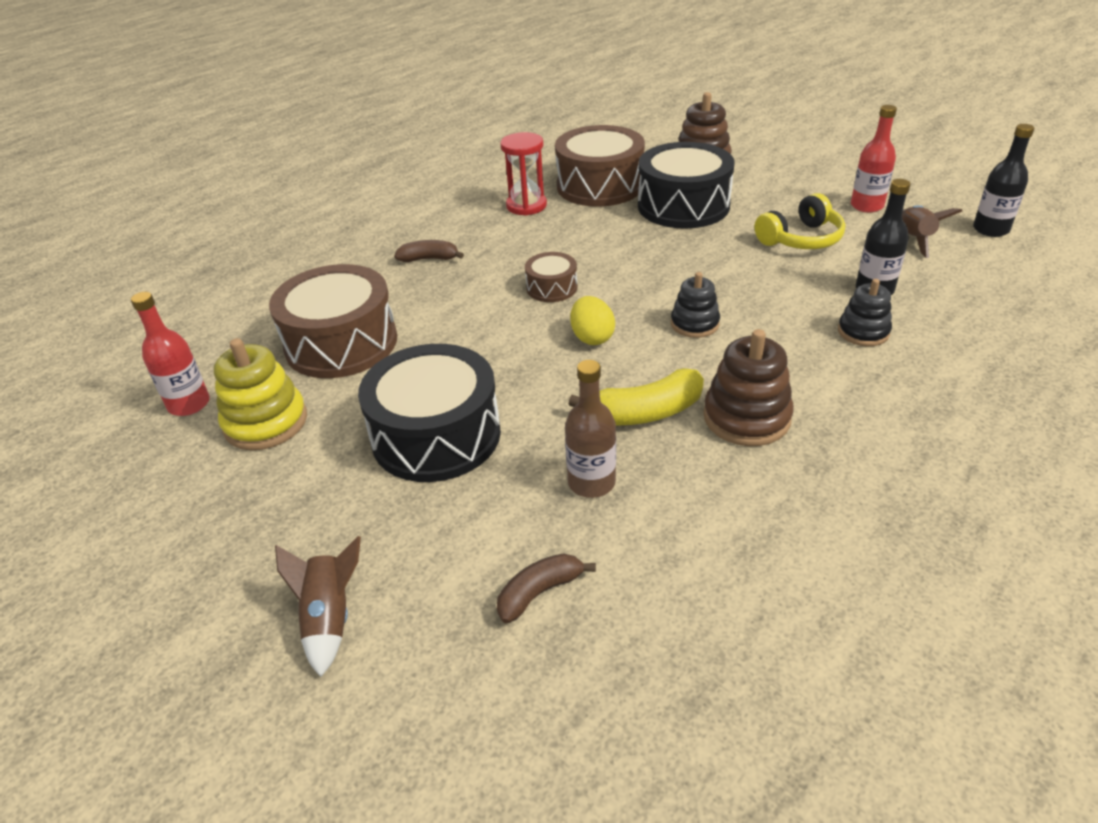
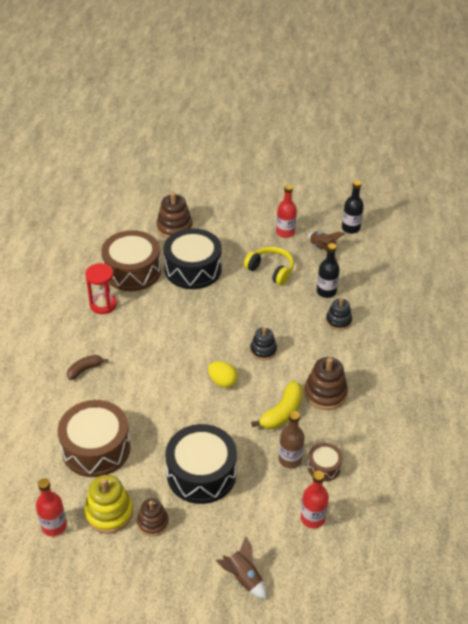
camera: 40 degrees left, 5 degrees up
brown banana [497,553,596,623] -> red bottle [301,471,329,528]
brown drum [525,252,577,302] -> brown drum moved to [307,443,343,481]
yellow headphones [754,193,845,249] -> yellow headphones turned 75 degrees counterclockwise [244,247,294,285]
none -> brown stacking toy [137,498,169,536]

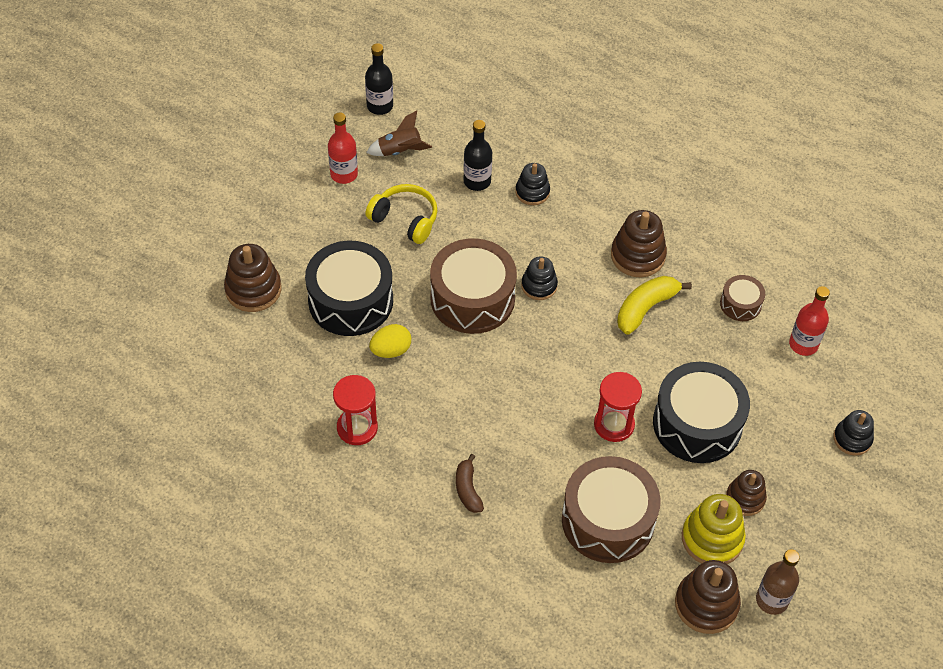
camera: 65 degrees left, 10 degrees up
red bottle [36,478,67,536] -> brown stacking toy [675,560,741,634]
brown drum [101,230,161,291] -> brown drum moved to [430,238,517,334]
yellow egg [208,361,238,388] -> yellow egg moved to [369,324,411,358]
brown rocket [216,536,267,600] -> black stacking toy [834,410,874,456]
yellow headphones [244,247,294,285] -> yellow headphones turned 60 degrees clockwise [366,184,437,244]
yellow banana [251,381,303,429] -> yellow banana turned 105 degrees counterclockwise [617,276,692,335]
brown bottle [279,411,305,468] -> brown bottle moved to [756,549,800,615]
none -> red hourglass [594,372,642,442]

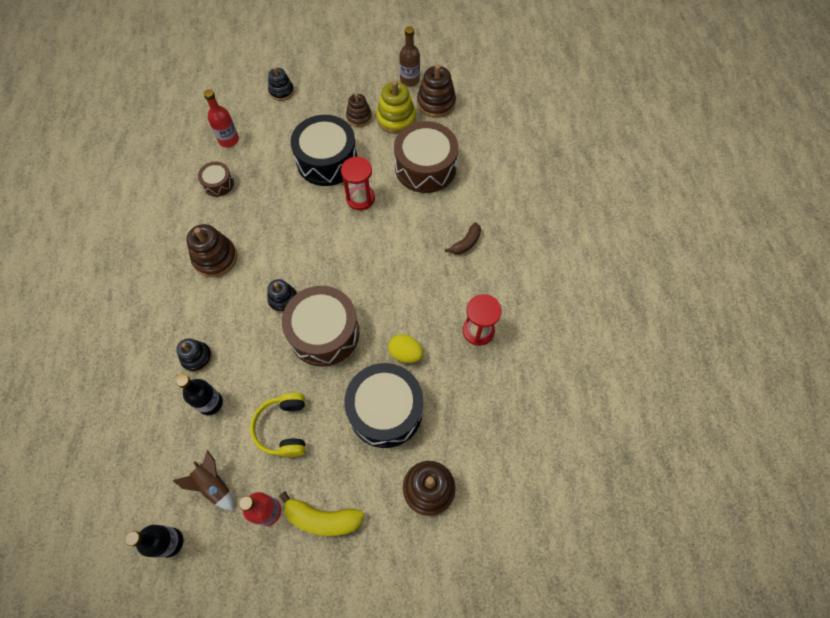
camera: 125 degrees left, 10 degrees up
yellow banana [617,276,692,335] -> yellow banana moved to [279,492,364,536]

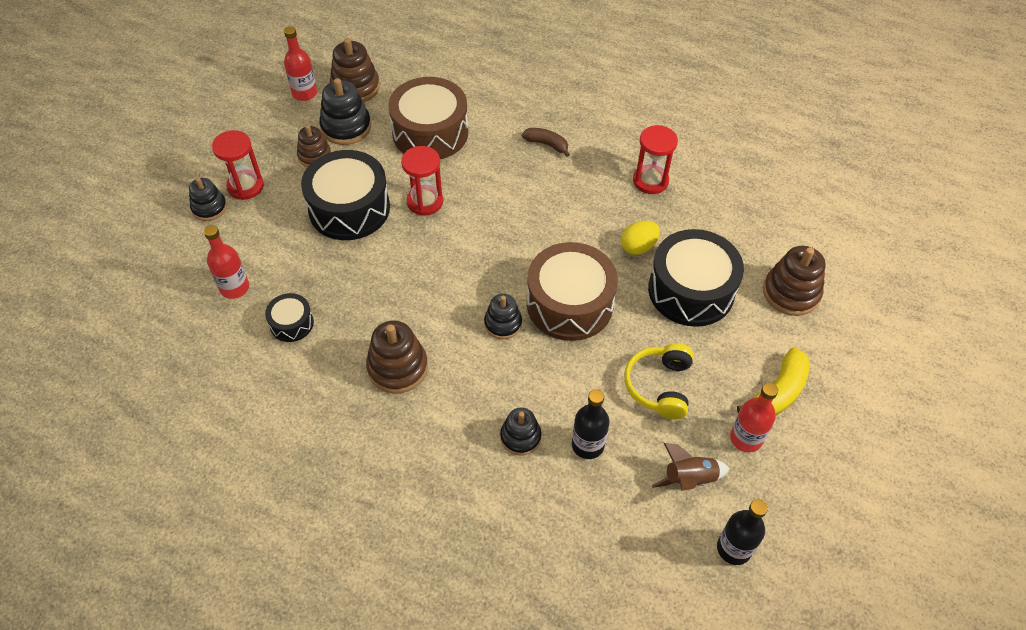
camera: 60 degrees left, 10 degrees down
brown drum [198,162,234,197] -> black drum [265,293,314,342]
yellow headphones [250,393,305,457] -> yellow headphones turned 75 degrees clockwise [624,343,693,419]
yellow stacking toy [376,81,416,134] -> black stacking toy [319,78,371,145]
brown bottle [399,26,420,87] -> red bottle [284,26,317,101]
brown banana [445,223,481,255] -> brown banana turned 45 degrees counterclockwise [522,128,570,157]
none -> red hourglass [212,130,264,200]

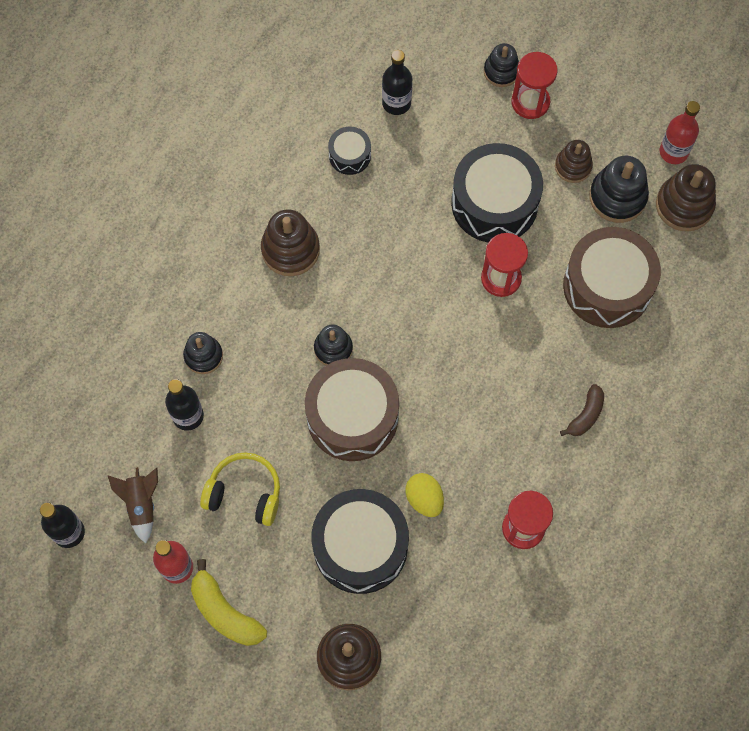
camera: 95 degrees right, 15 degrees up
red bottle [204,225,249,299] -> black bottle [382,50,412,115]

